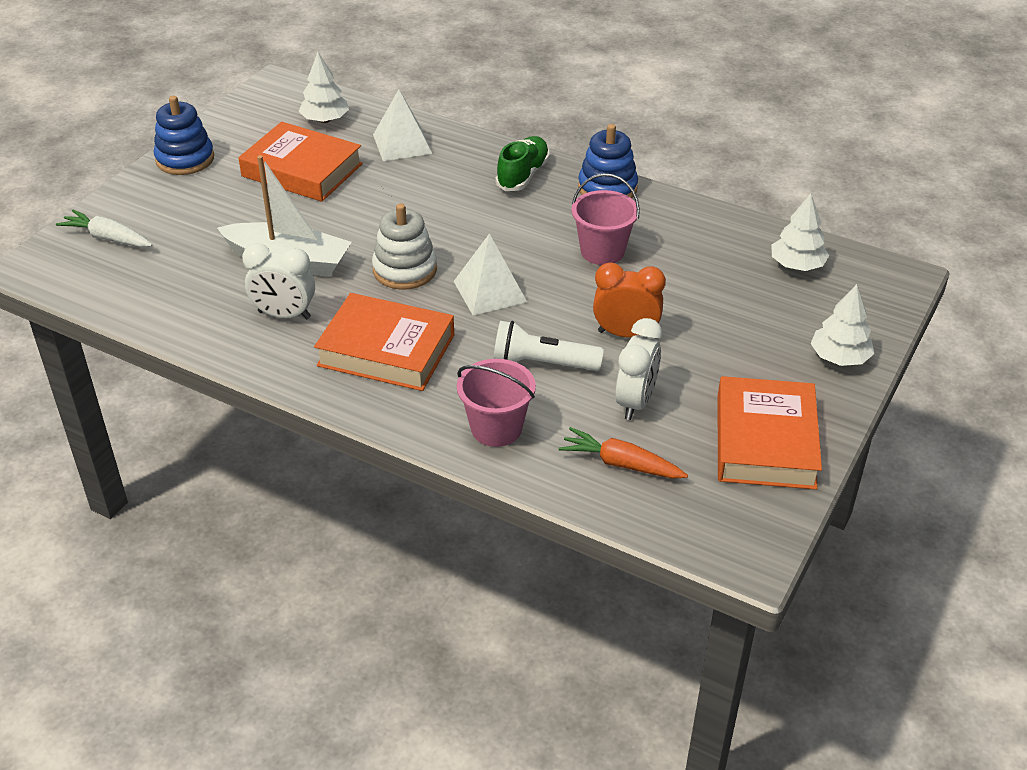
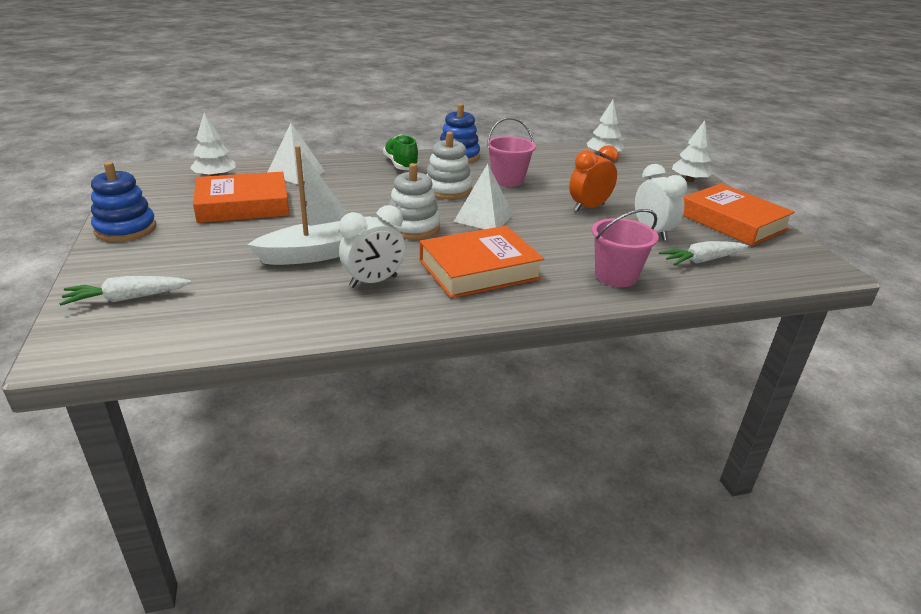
camera: 45 degrees left, 10 degrees down
white flashlight [493,321,604,371] -> none
orange carrot [559,427,688,479] -> white carrot [659,241,748,266]
none -> white stacking toy [426,132,472,199]

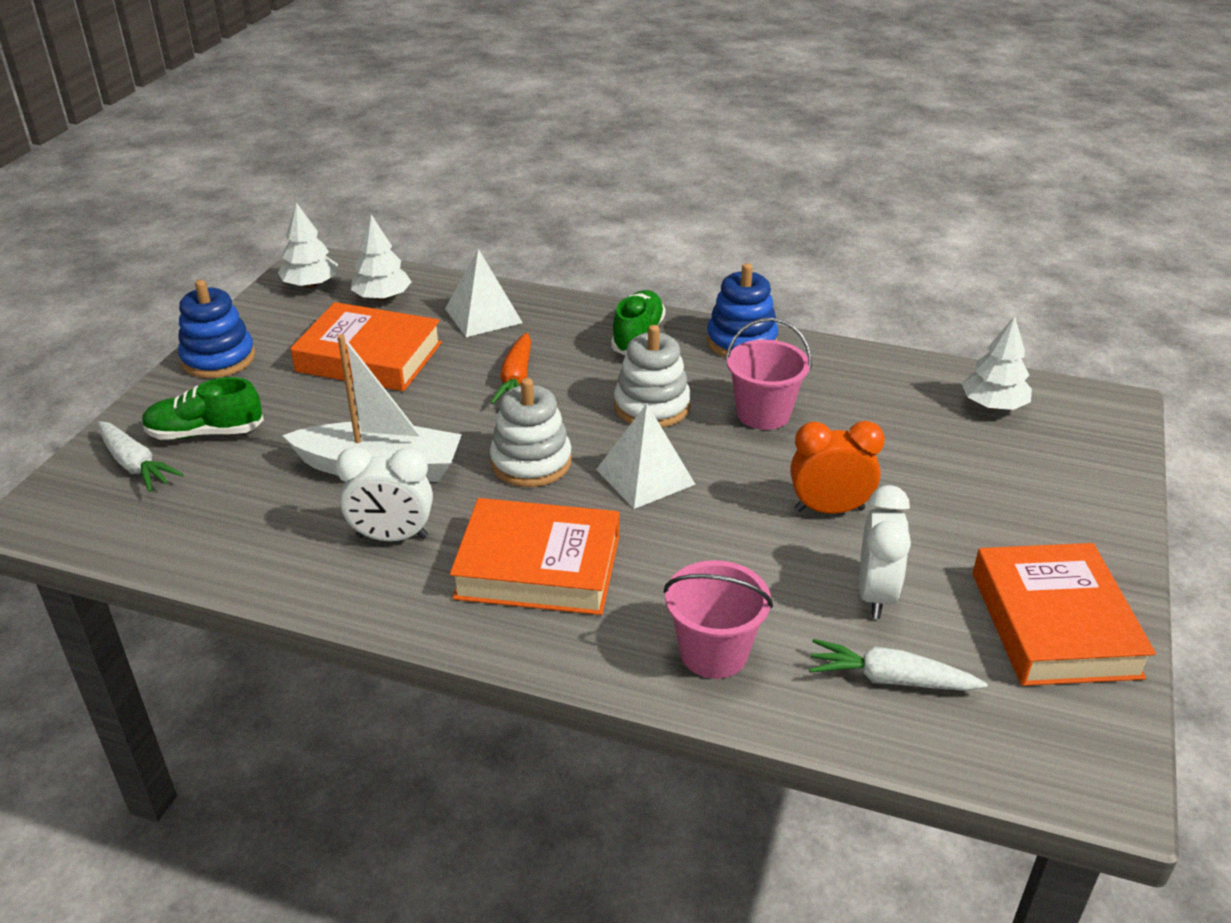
camera: 35 degrees right, 5 degrees up
white carrot [59,276,192,306] -> white carrot turned 150 degrees counterclockwise [98,421,183,492]
white tree [672,120,714,182] -> white tree moved to [278,203,338,288]
none -> green shoe [142,377,264,440]
none -> orange carrot [491,332,531,404]

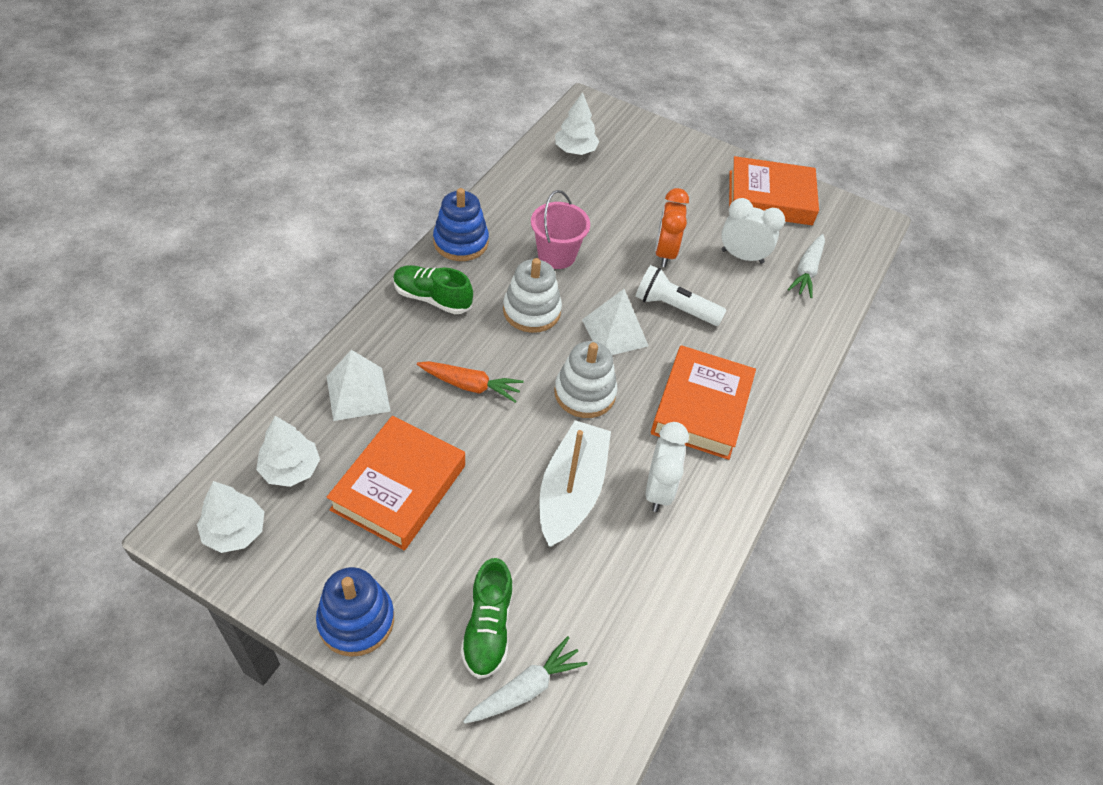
camera: 85 degrees left, 15 degrees up
pink bucket [664,560,773,679] -> none
none -> white flashlight [635,265,726,326]

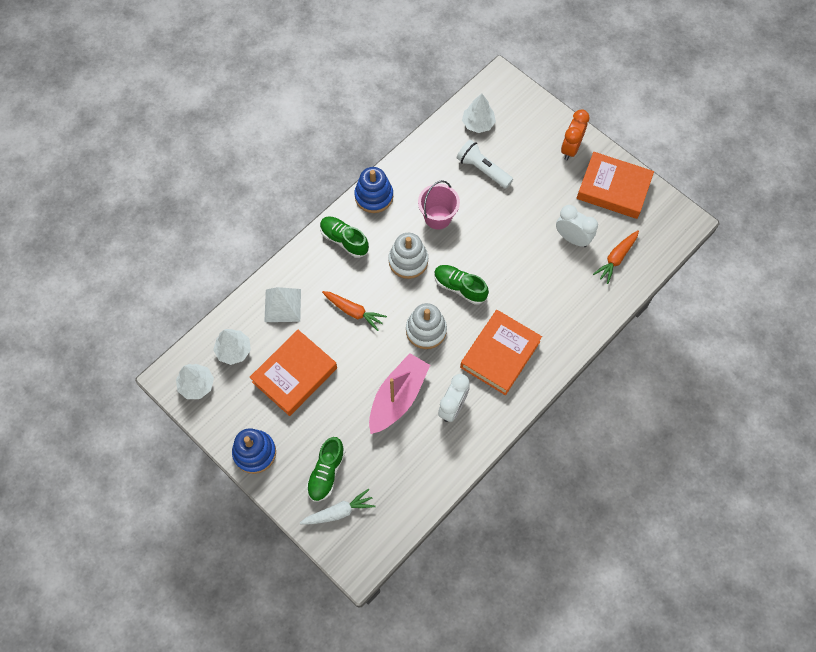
camera: 20 degrees right, 15 degrees up
white boat [540,420,611,547] -> pink boat [369,353,430,434]
white pyramid [582,289,649,355] -> green shoe [434,265,489,305]
white flashlight [635,265,726,326] -> white flashlight moved to [457,139,513,188]
orange clock [655,188,689,267] -> orange clock moved to [561,110,589,160]
white carrot [788,234,825,298] -> orange carrot [593,230,639,284]

